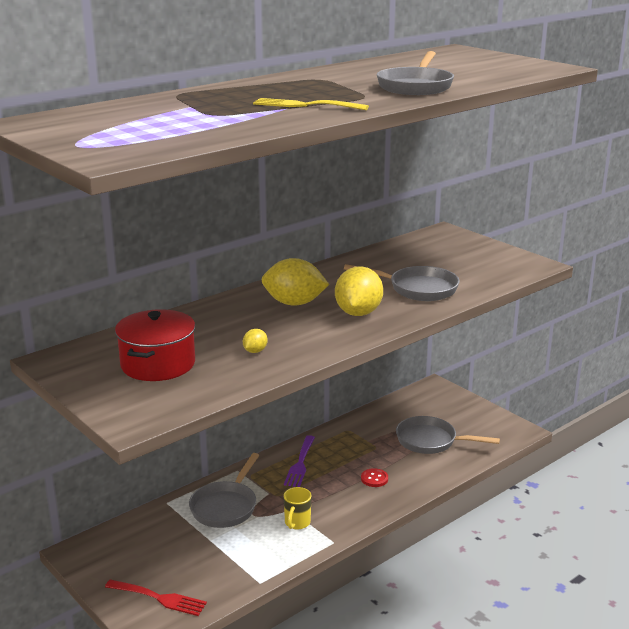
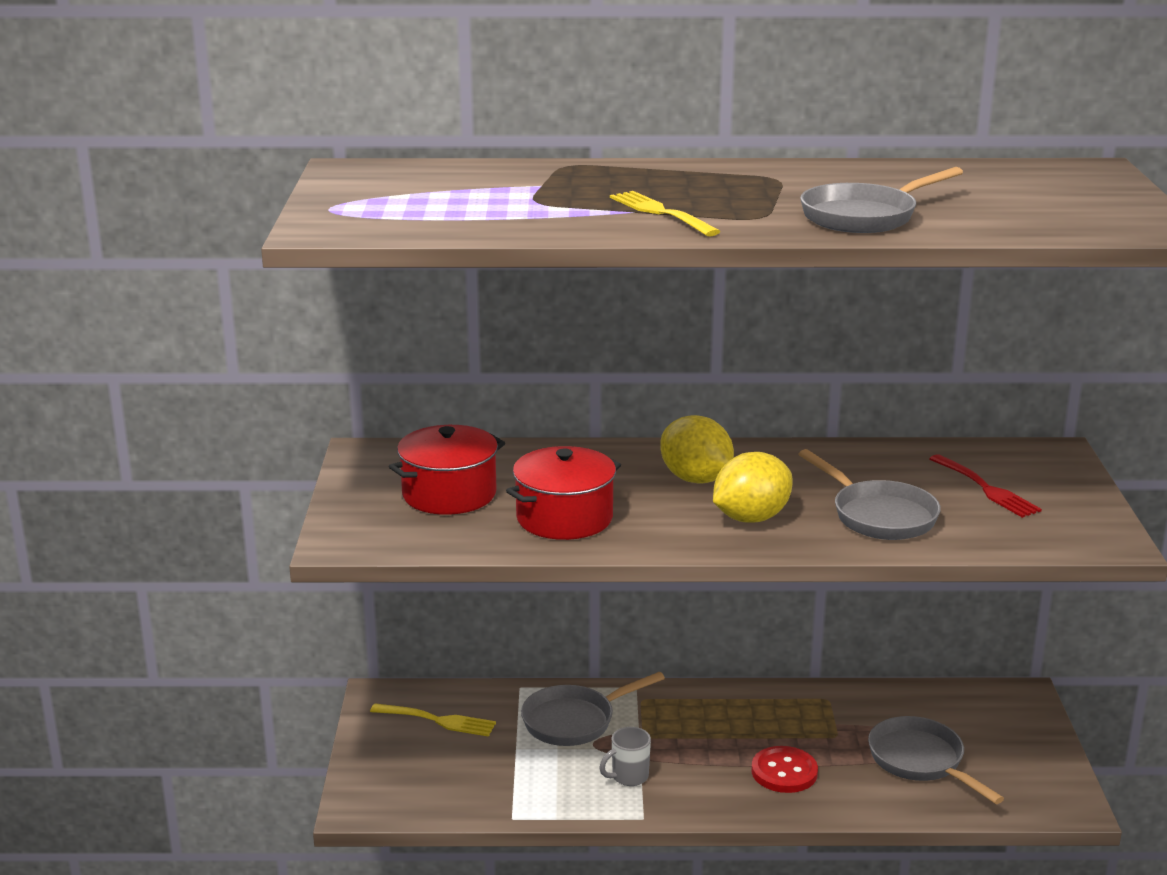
camera: 40 degrees right, 0 degrees up
red fork [105,579,207,616] -> red fork moved to [929,454,1042,518]
yellow lemon [243,329,268,353] -> red pot [506,446,621,540]
purple fork [284,435,315,487] -> none
yellow mug [284,487,312,529] -> grey mug [599,727,651,786]
red button [361,468,388,487] -> red button [752,746,818,793], size x1.61
none -> yellow fork [370,703,496,737]

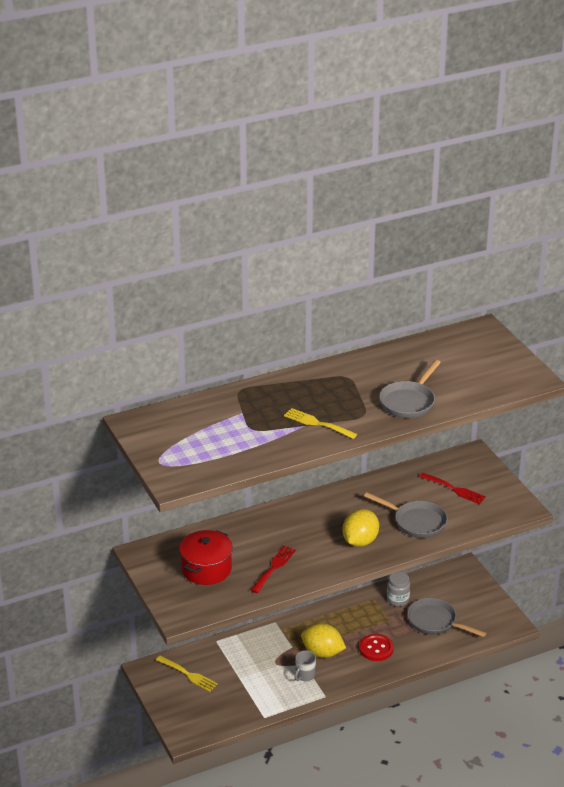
camera: 25 degrees left, 10 degrees up
yellow fork [370,703,496,737] -> yellow fork turned 45 degrees clockwise [156,656,218,692]
red pot [506,446,621,540] -> red fork [251,546,296,593]
grey pan [521,672,665,746] -> none
yellow lemon [660,415,734,484] -> yellow lemon moved to [301,623,346,658]
none -> grey jar [387,572,410,606]

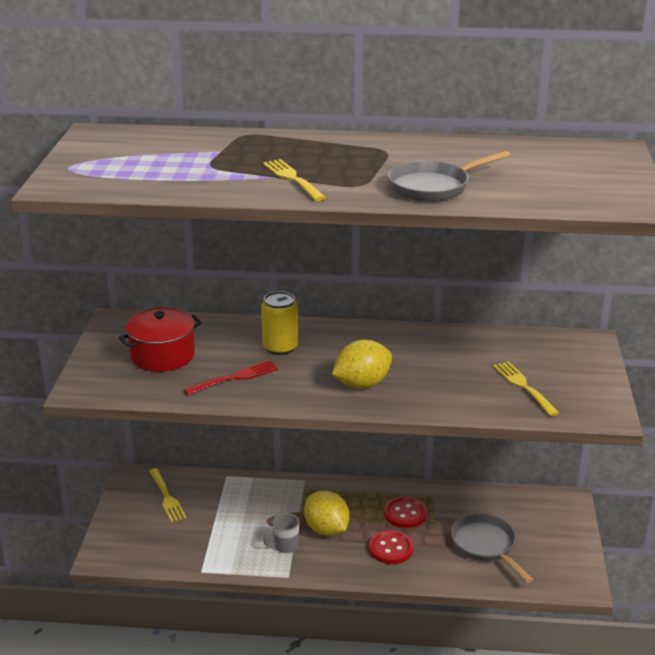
camera: 30 degrees right, 5 degrees down
grey pan [364,492,448,538] -> none
grey jar [387,572,410,606] -> none
red fork [419,473,486,504] -> none
none -> yellow can [261,291,298,355]
none -> red button [384,496,427,528]
none -> yellow fork [493,362,559,416]

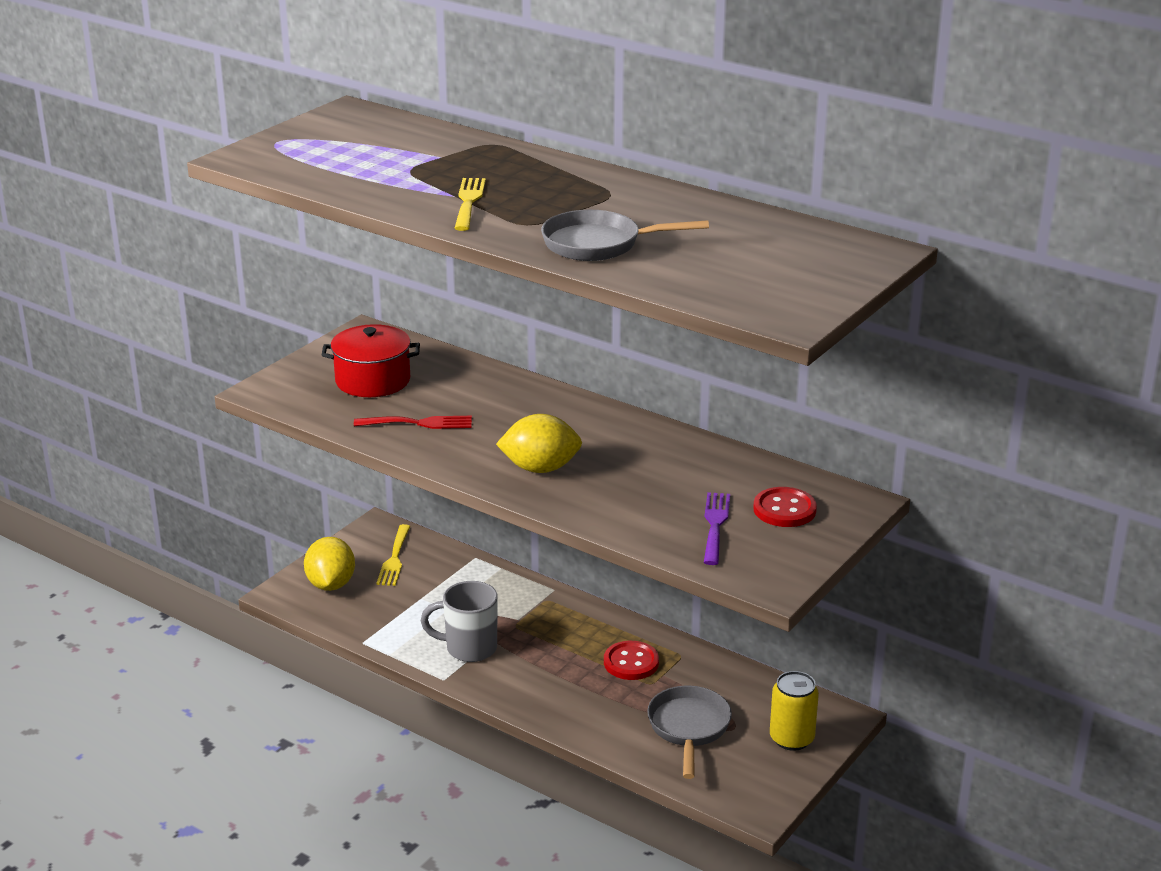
camera: 30 degrees right, 0 degrees up
yellow can [261,291,298,355] -> yellow can moved to [770,671,819,751]
grey mug [263,513,299,553] -> grey mug [421,581,498,662], size x1.67
yellow lemon [304,490,350,536] -> yellow lemon moved to [304,537,355,591]
red button [369,530,414,564] -> red button moved to [753,487,817,527]
yellow fork [493,362,559,416] -> purple fork [704,492,730,565]

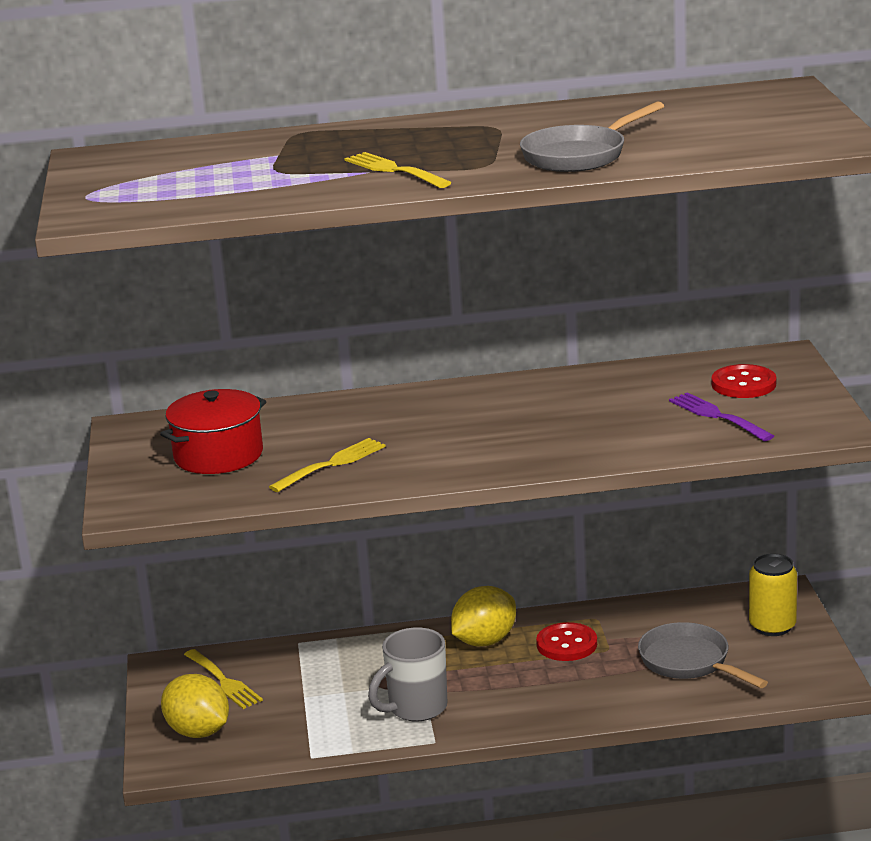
camera: 40 degrees left, 5 degrees down
red fork [354,416,472,429] -> yellow fork [269,438,386,492]
yellow lemon [496,414,582,473] -> yellow lemon moved to [451,586,516,646]

